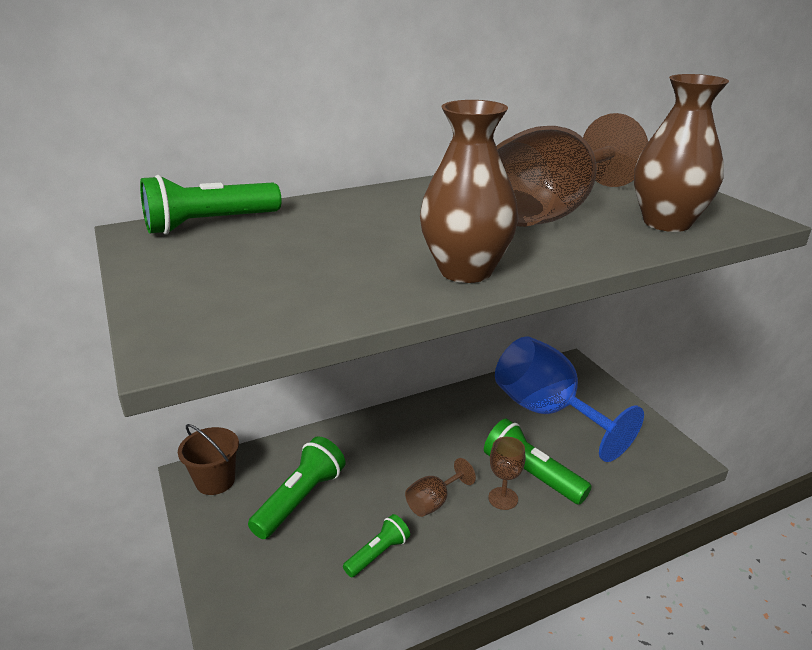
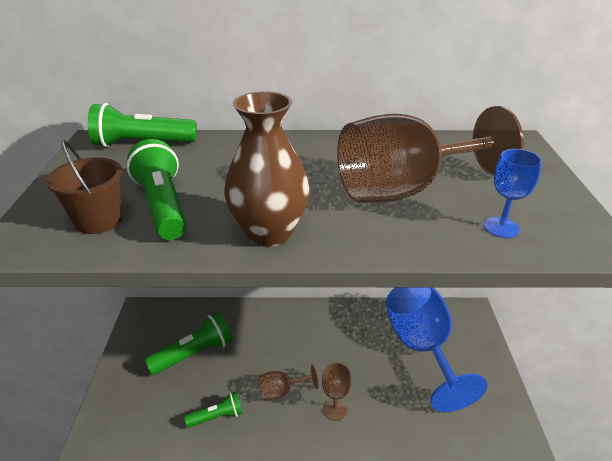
camera: 25 degrees right, 5 degrees up
brown bucket [178,424,239,495] -> brown bucket moved to [46,140,122,234]
green flashlight [484,419,592,505] -> green flashlight moved to [127,139,187,240]
brown vase [634,74,729,232] -> blue goblet [484,149,542,238]

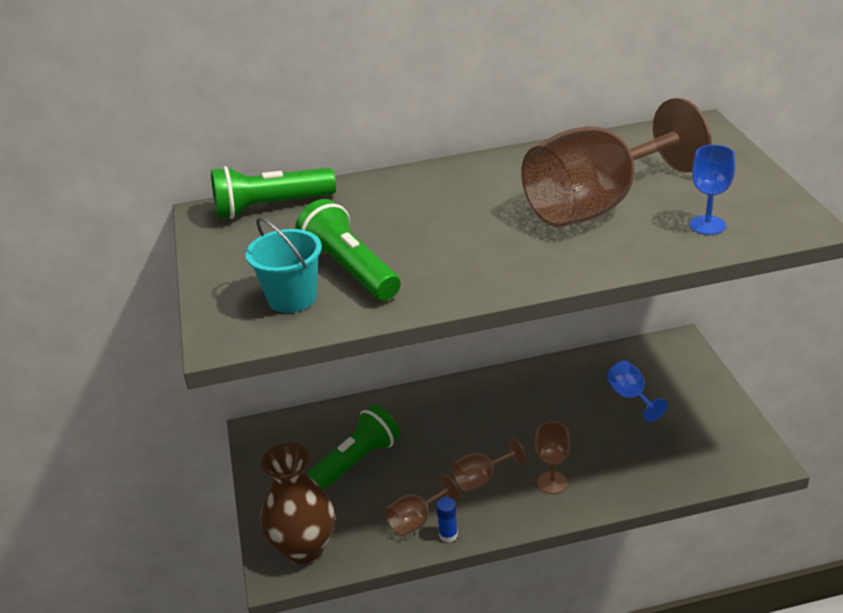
camera: 10 degrees left, 0 degrees up
brown bucket [46,140,122,234] -> turquoise bucket [245,217,322,313]
green flashlight [184,392,243,428] -> brown goblet [385,475,460,537]
brown vase [224,91,310,247] -> brown vase moved to [261,443,335,564]
blue goblet [385,287,487,412] -> blue goblet [607,361,668,422], size x0.43
none -> blue glue stick [436,497,458,542]

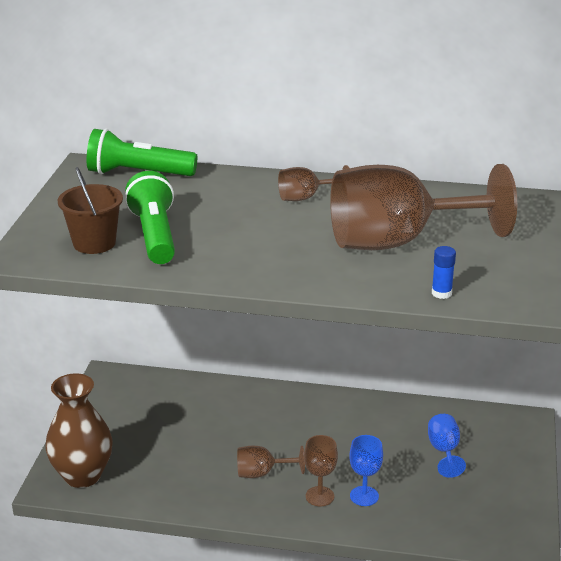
camera: 20 degrees right, 5 degrees down
turquoise bucket [245,217,322,313] -> brown bucket [58,167,123,254]
green flashlight [306,405,400,491] -> none
brown goblet [385,475,460,537] -> brown goblet moved to [278,165,349,201]
blue glue stick [436,497,458,542] -> blue glue stick moved to [432,246,456,299]
blue goblet [690,145,735,235] -> blue goblet moved to [349,435,383,506]

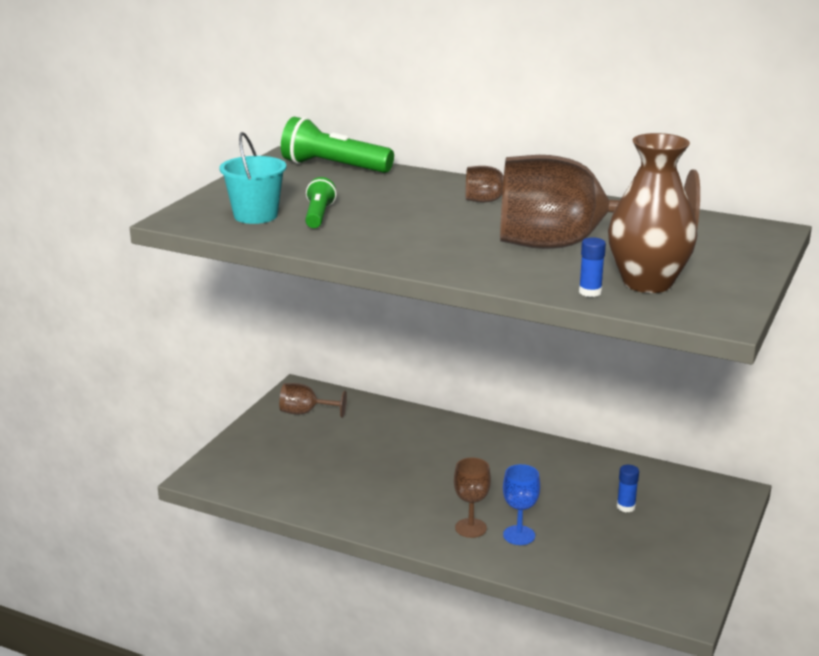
camera: 15 degrees right, 5 degrees down
brown vase [45,374,113,488] -> brown vase moved to [608,133,697,293]
brown bucket [58,167,123,254] -> turquoise bucket [219,132,286,224]
green flashlight [125,171,175,264] -> green flashlight [305,177,336,228], size x0.59
brown goblet [237,446,305,478] -> brown goblet moved to [279,383,347,418]
blue goblet [428,414,466,478] -> blue glue stick [617,465,639,512]

